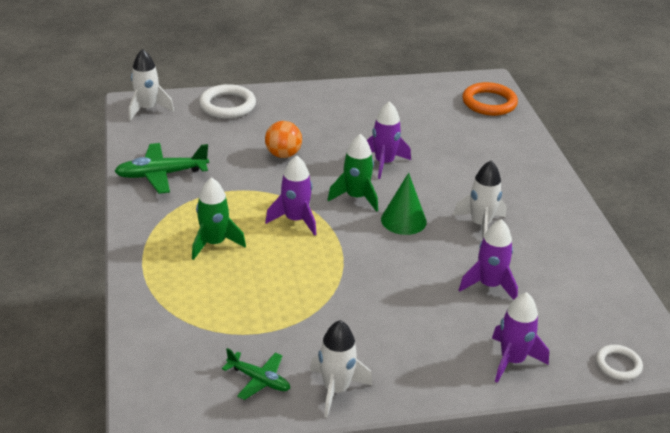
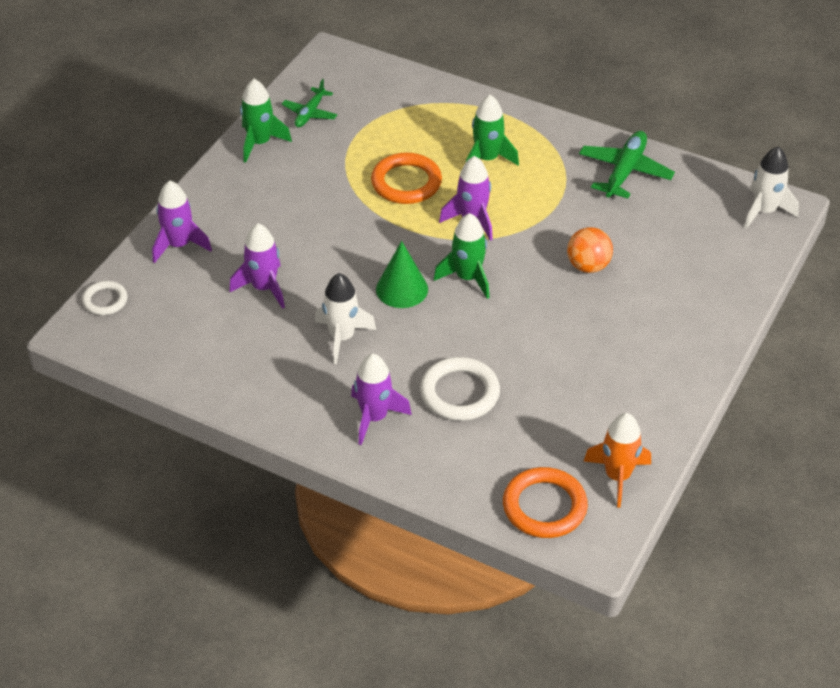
camera: 130 degrees right, 10 degrees up
white ring [199,84,256,119] -> white ring moved to [420,357,500,421]
green plane [222,348,290,400] -> green plane turned 45 degrees counterclockwise [282,79,337,127]
white rocket [310,320,373,418] -> green rocket [240,79,292,163]
purple rocket [367,101,411,179] -> purple rocket moved to [351,354,412,445]
none -> orange ring [371,153,442,204]
none -> orange rocket [584,413,651,508]

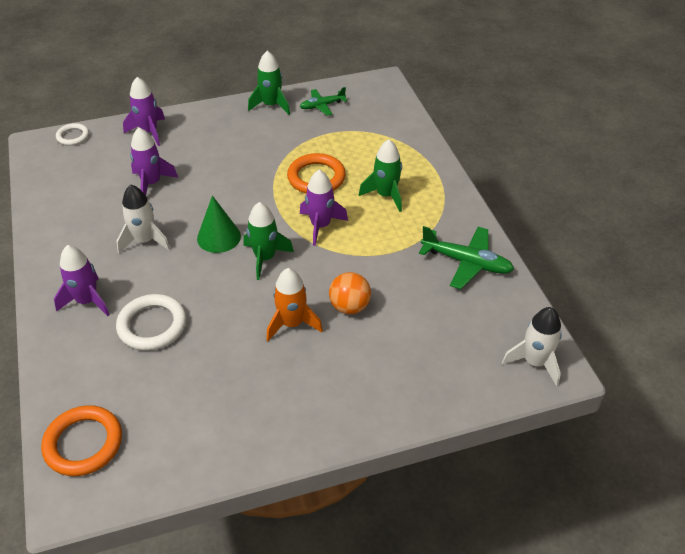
camera: 45 degrees right, 0 degrees up
green plane [579,131,675,198] -> green plane turned 45 degrees clockwise [419,226,514,289]
orange rocket [584,413,651,508] -> orange rocket moved to [266,268,323,341]

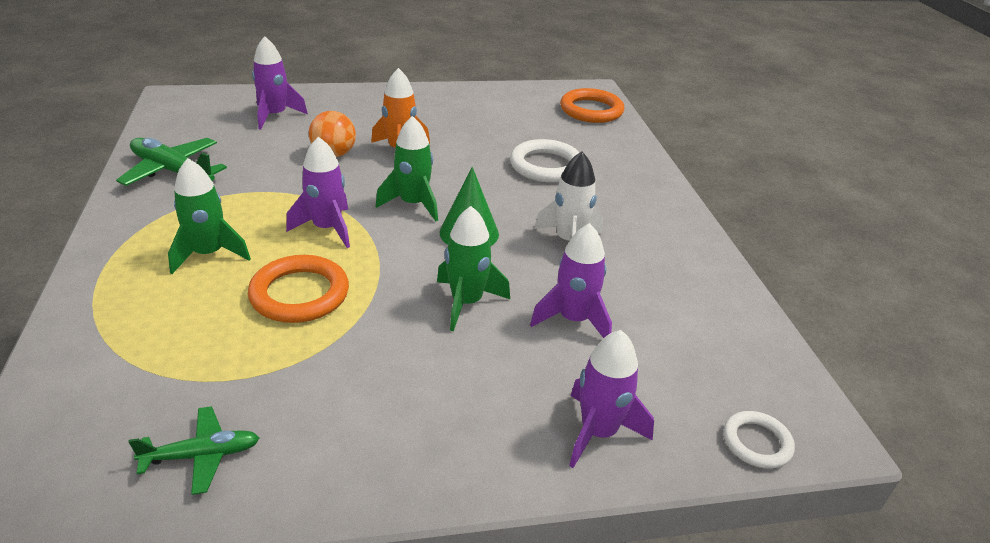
camera: 175 degrees left, 10 degrees down
purple rocket [54,245,110,316] -> purple rocket moved to [252,36,308,130]
green rocket [248,51,290,115] -> green rocket moved to [437,206,510,331]
white rocket [502,307,562,386] -> none

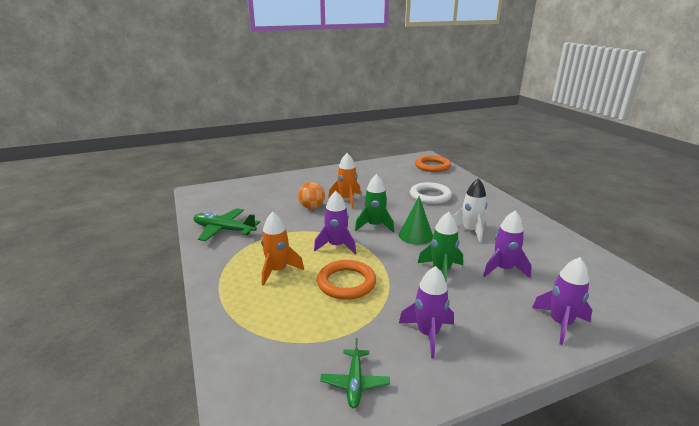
camera: 10 degrees left, 10 degrees down
green plane [128,406,259,495] -> green plane turned 120 degrees clockwise [320,338,390,408]
green rocket [168,158,251,274] -> orange rocket [261,212,304,286]
purple rocket [252,36,308,130] -> purple rocket moved to [399,266,454,359]
white ring [724,411,795,468] -> none

